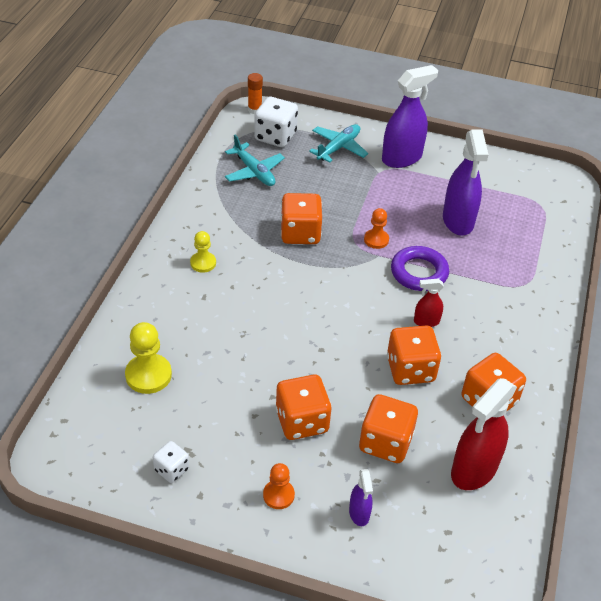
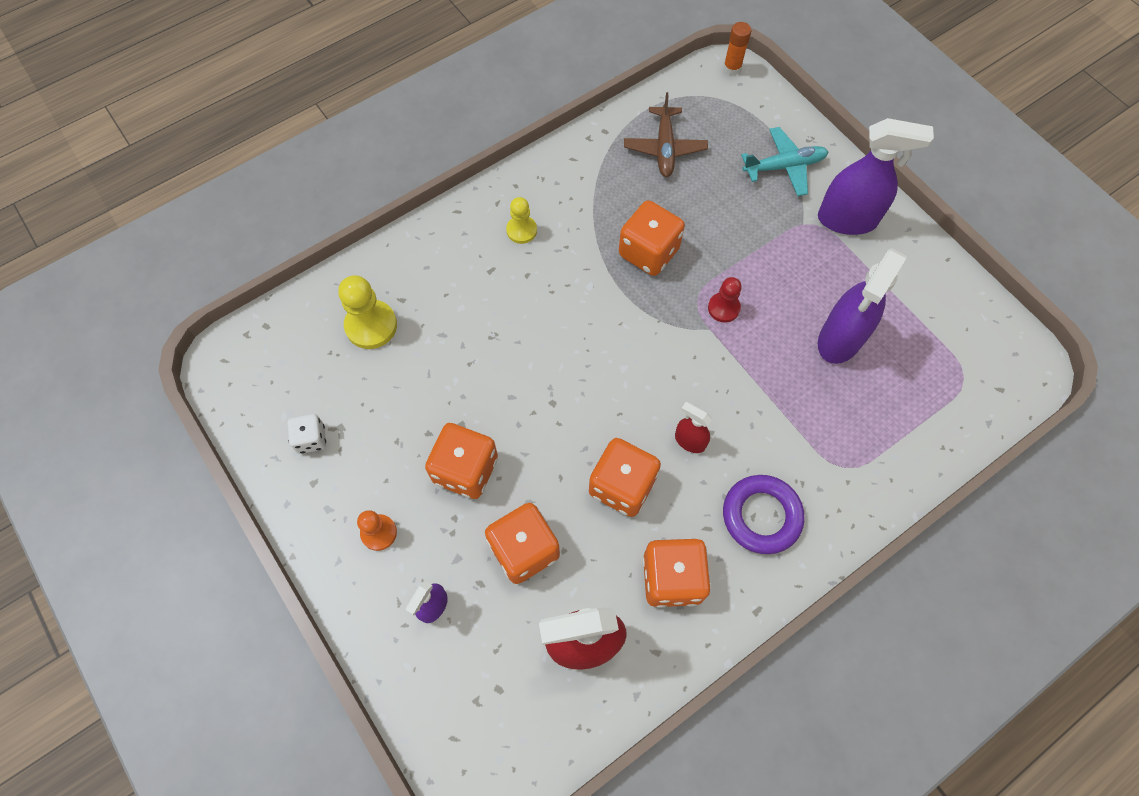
camera: 40 degrees right, 20 degrees up
turquoise plane [225,135,285,186] -> brown plane [624,92,708,177]
white dice [254,97,298,147] -> none
orange pawn [364,208,389,249] -> red pawn [708,277,742,323]
purple ring [391,246,449,291] -> purple ring moved to [723,475,805,554]

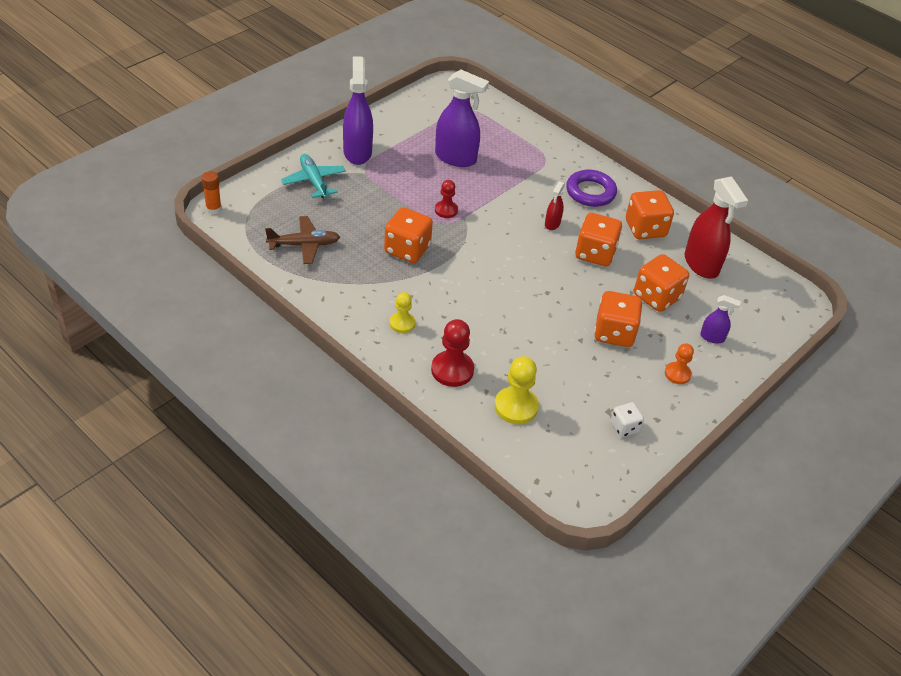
camera: 105 degrees left, 20 degrees down
none -> red pawn [431,319,474,387]

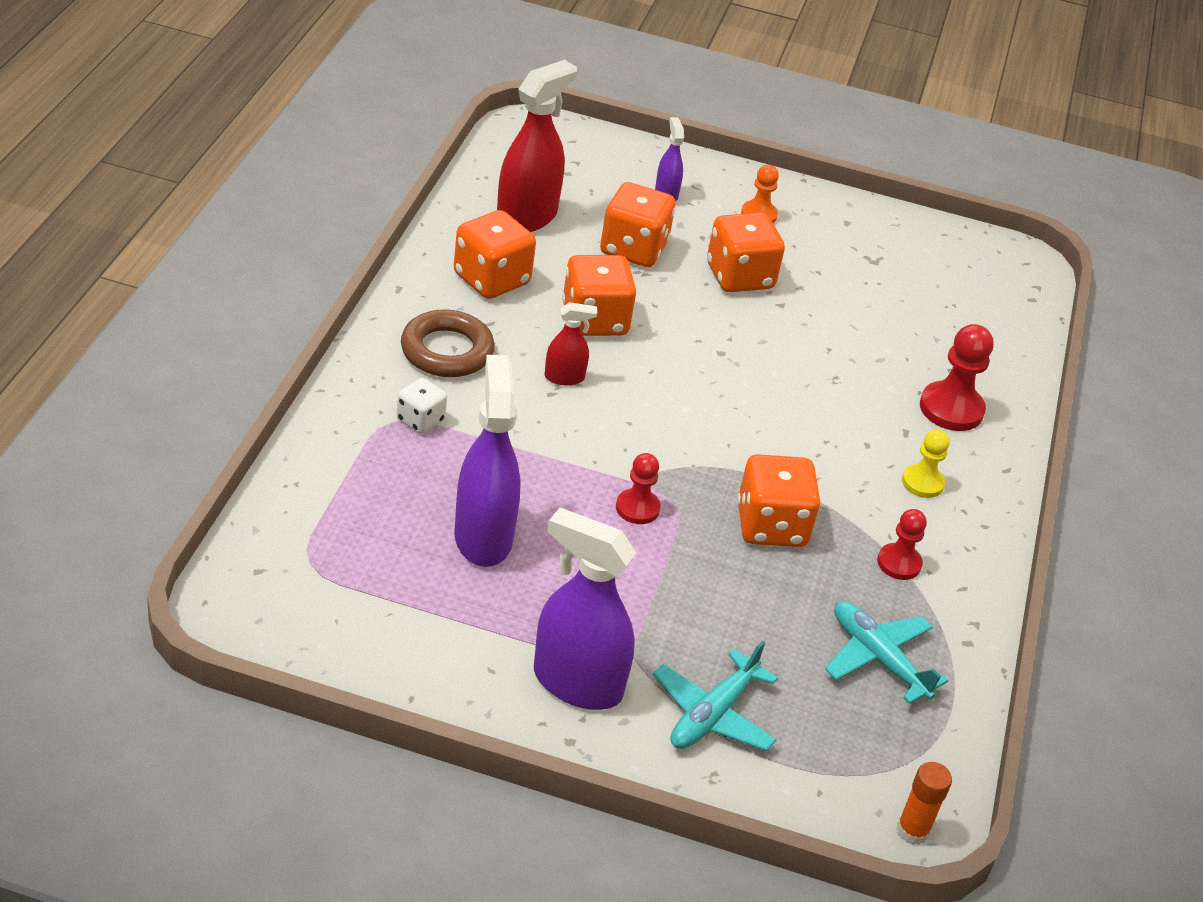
camera: 120 degrees left, 5 degrees down
brown plane [265,216,340,264] -> turquoise plane [825,601,948,704]
purple spray bottle [343,56,373,165] -> purple spray bottle turned 60 degrees clockwise [534,507,636,710]
yellow pawn [495,356,539,424] -> none
purple ring [566,170,617,207] -> brown ring [401,309,495,377]
white dice [611,402,644,437] -> white dice moved to [396,378,447,434]
none -> red pawn [877,509,927,580]

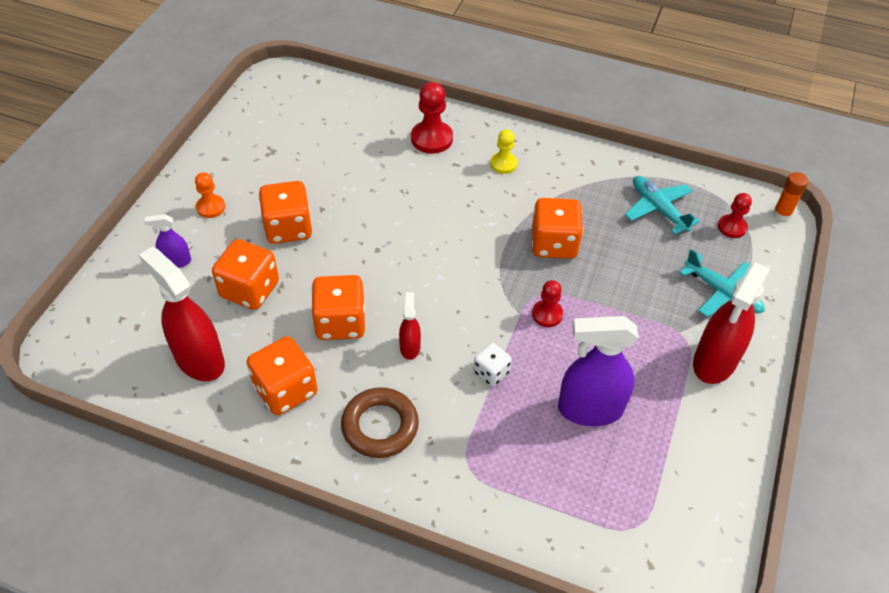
camera: 80 degrees left, 10 degrees up
white dice [396,378,447,434] -> white dice moved to [473,343,512,386]
purple spray bottle [534,507,636,710] -> red spray bottle [693,262,770,384]
turquoise plane [825,601,948,704] -> turquoise plane turned 90 degrees clockwise [625,176,700,234]
red pawn [877,509,927,580] -> red pawn moved to [718,193,752,238]

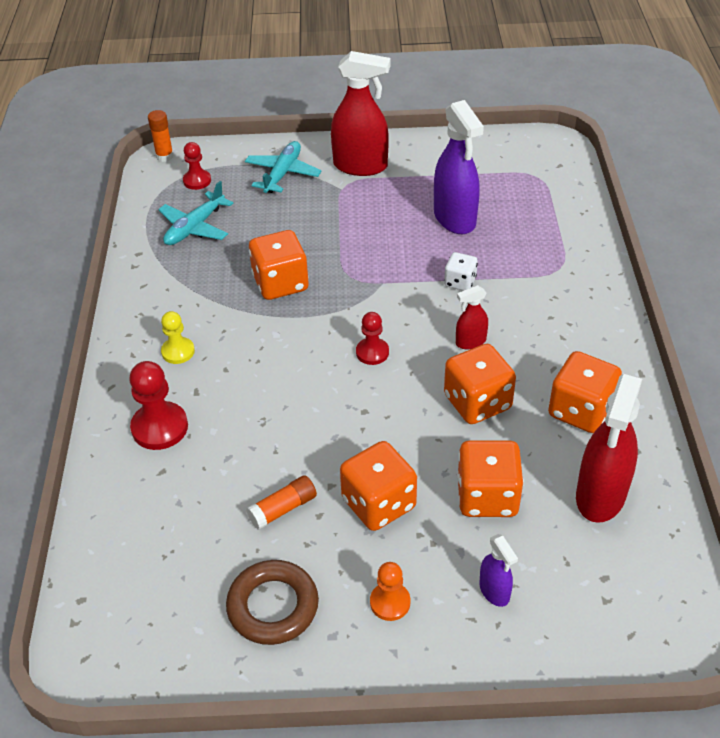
camera: 110 degrees left, 5 degrees down
brown ring [341,387,419,458] -> brown ring moved to [226,560,319,645]
red pawn [532,280,563,327] -> red pawn moved to [356,312,389,365]
none -> orange glue stick [246,475,317,529]

